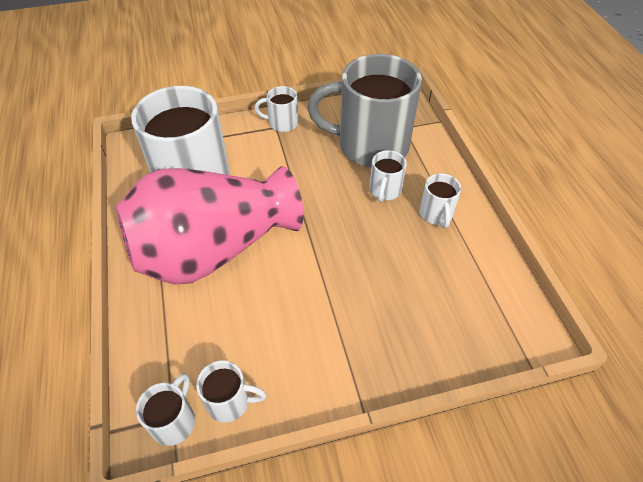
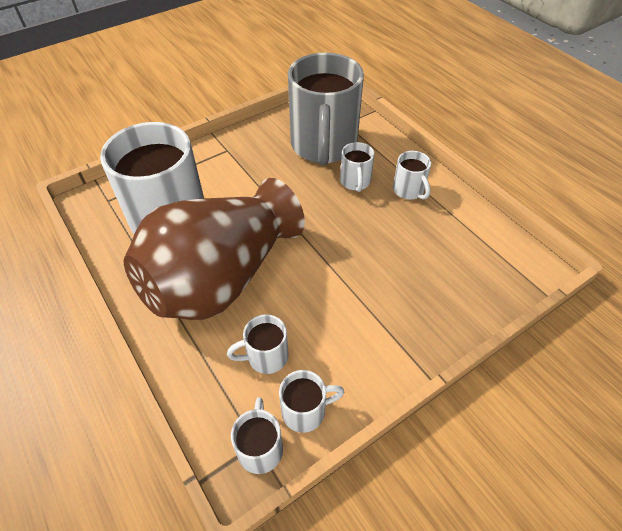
camera: 20 degrees left, 0 degrees up
pink vase [116,166,304,285] -> brown vase [124,178,305,320]
white mug [255,86,298,132] -> white mug moved to [227,314,289,374]
grey mug [307,54,422,167] -> grey mug turned 75 degrees counterclockwise [288,53,364,165]

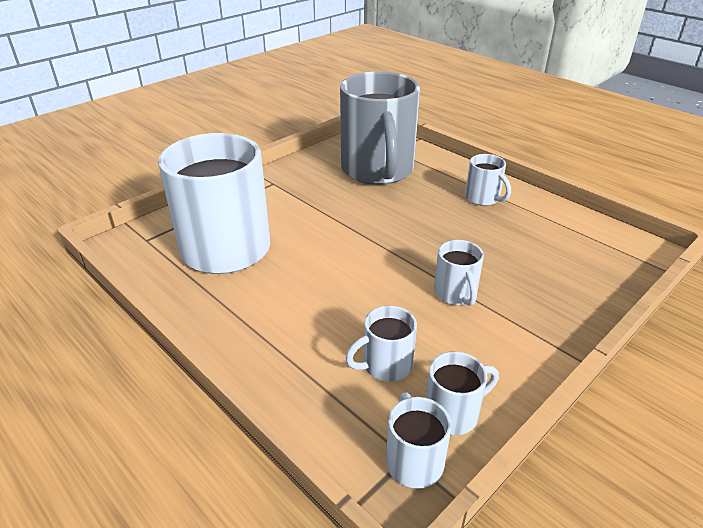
camera: 10 degrees left, 15 degrees down
brown vase [124,178,305,320] -> none
white mug [340,142,374,192] -> white mug moved to [434,240,484,306]

